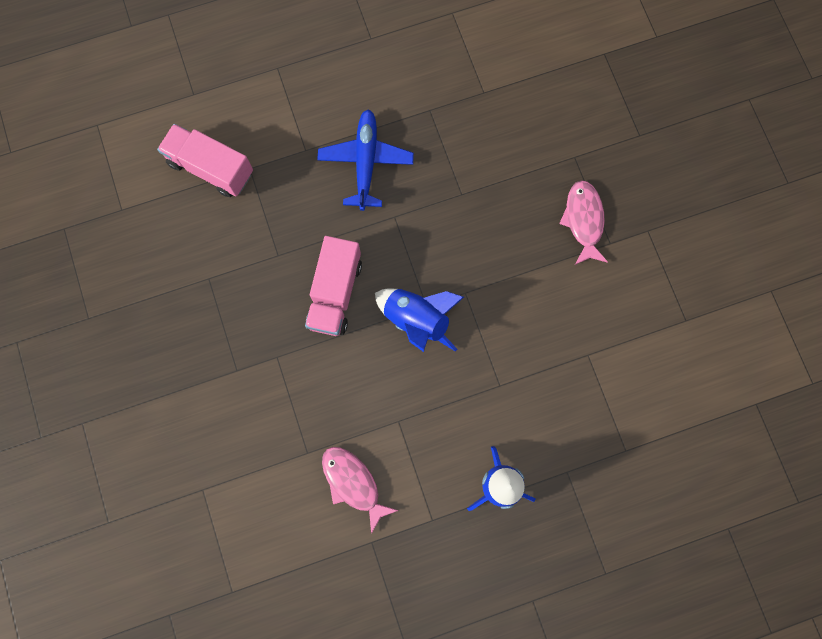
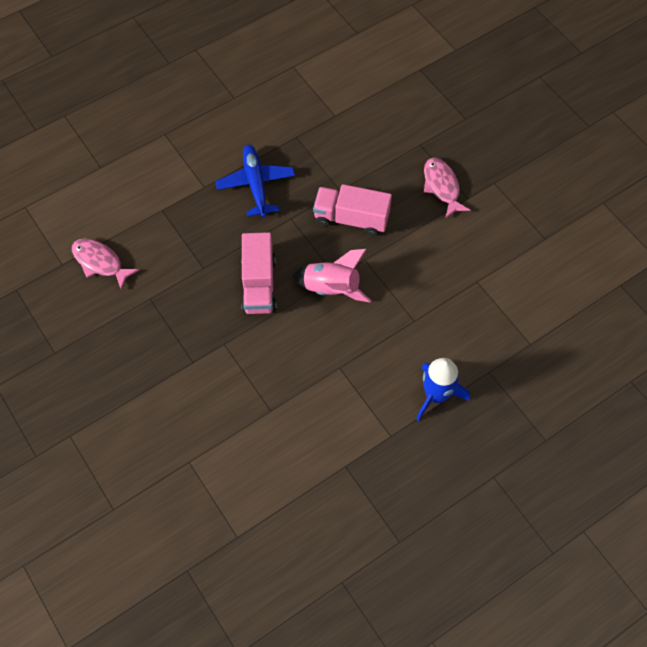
camera: 15 degrees left, 15 degrees down
pink truck [157,124,253,197] -> pink truck moved to [313,184,392,236]
pink fish [322,447,399,534] -> pink fish moved to [72,238,139,289]
blue rocket [375,288,464,352] -> pink rocket [292,249,371,303]

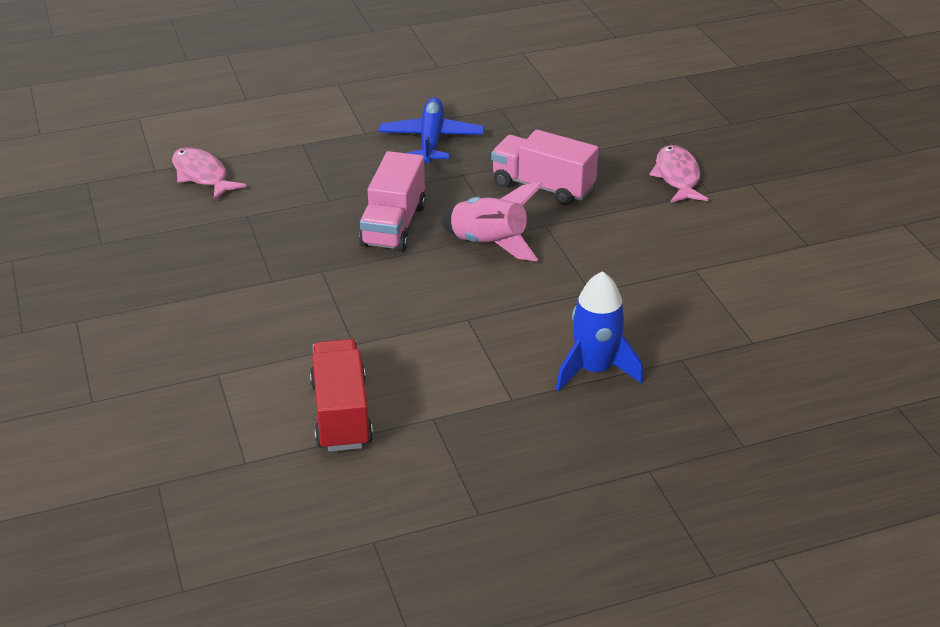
camera: 15 degrees right, 25 degrees down
none -> red truck [310,339,373,452]

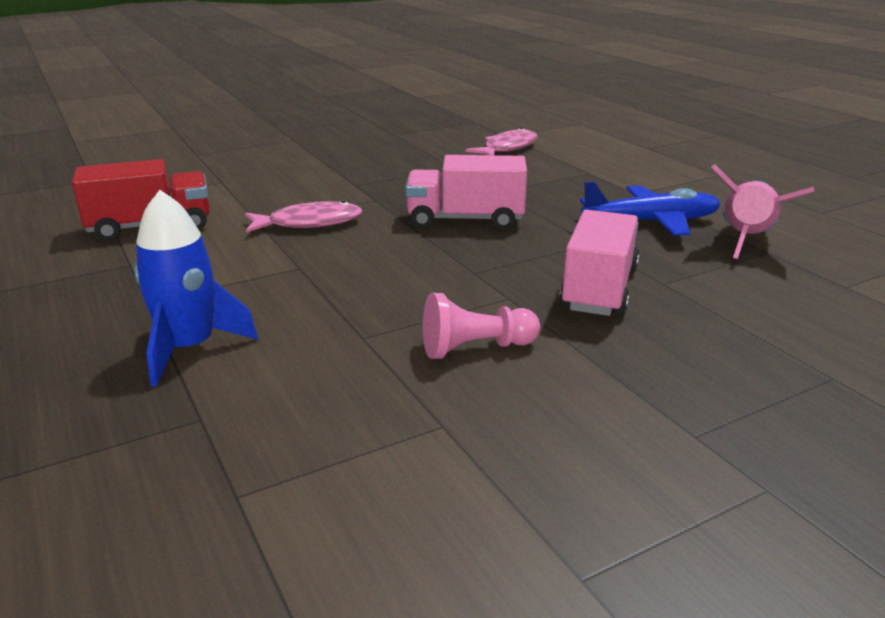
camera: 80 degrees right, 10 degrees down
pink rocket [440,182,543,261] -> pink rocket moved to [712,164,815,259]
pink fish [650,145,709,203] -> pink fish moved to [245,201,362,232]
none -> pink pawn [423,293,540,359]

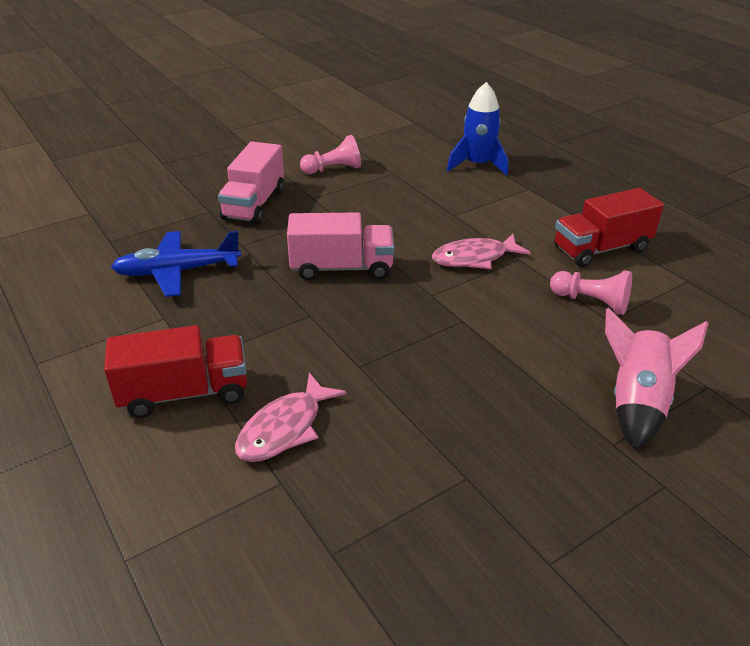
camera: 175 degrees right, 10 degrees up
pink rocket [712,164,815,259] -> pink rocket moved to [605,307,709,450]
none -> red truck [104,325,247,418]
none -> pink pawn [550,270,632,315]

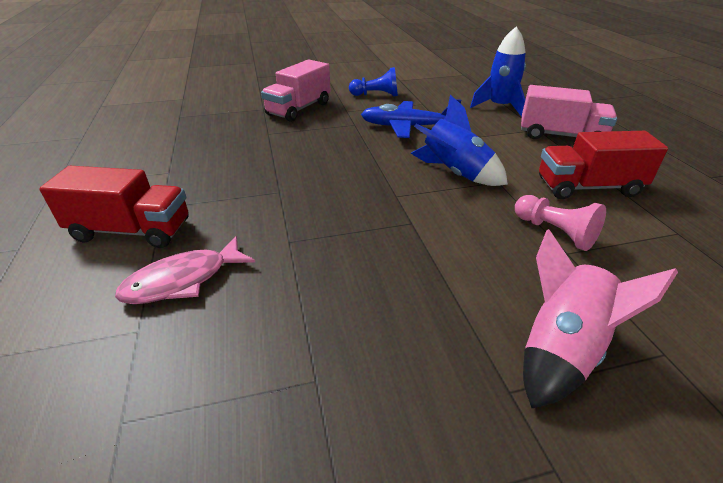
camera: 20 degrees right, 0 degrees up
blue plane [111,231,241,297] -> blue plane moved to [361,99,461,138]
pink truck [287,213,394,280] -> pink truck moved to [521,85,617,139]
pink pawn [300,135,361,174] -> blue pawn [349,67,398,97]
pink fish [432,234,531,269] -> blue rocket [411,95,508,186]

